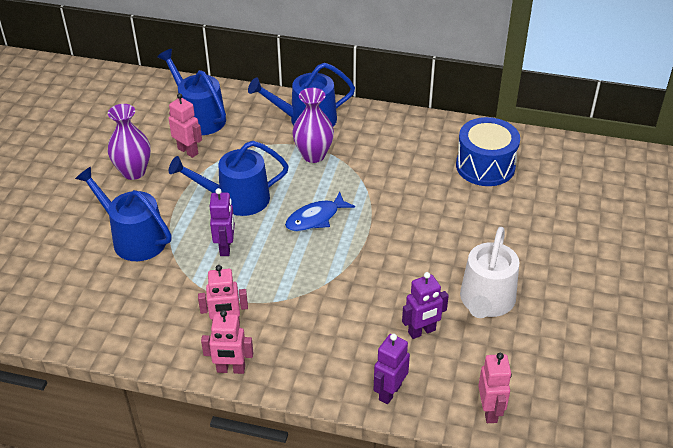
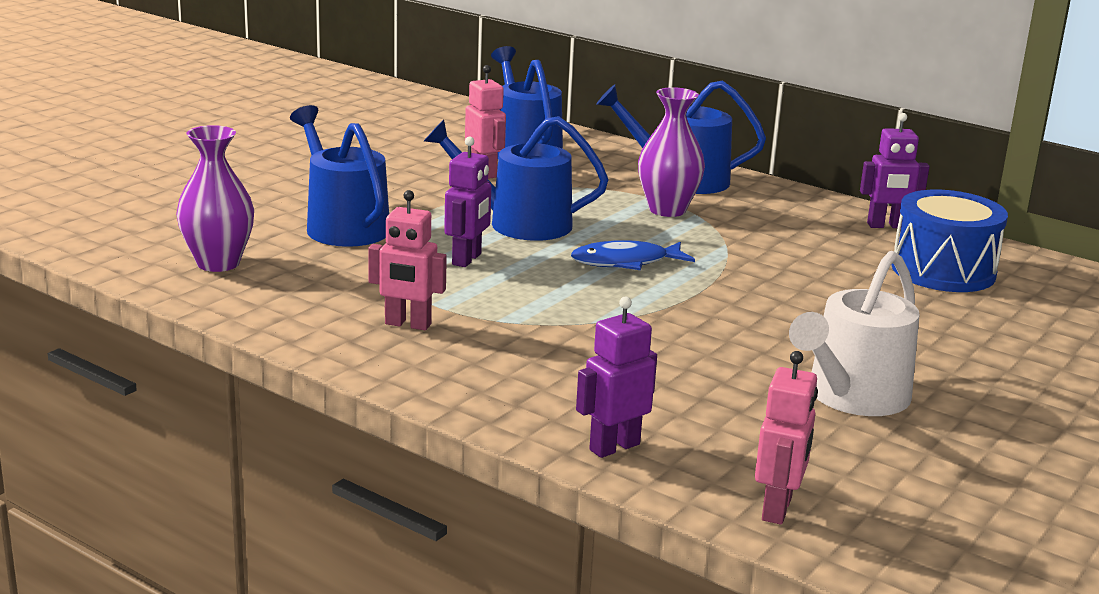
camera: 20 degrees right, 20 degrees down
purple vase [108,104,151,180] -> purple vase moved to [176,125,254,272]
pink robot [201,310,253,374] -> none
purple robot [402,272,449,339] -> purple robot moved to [860,113,929,228]

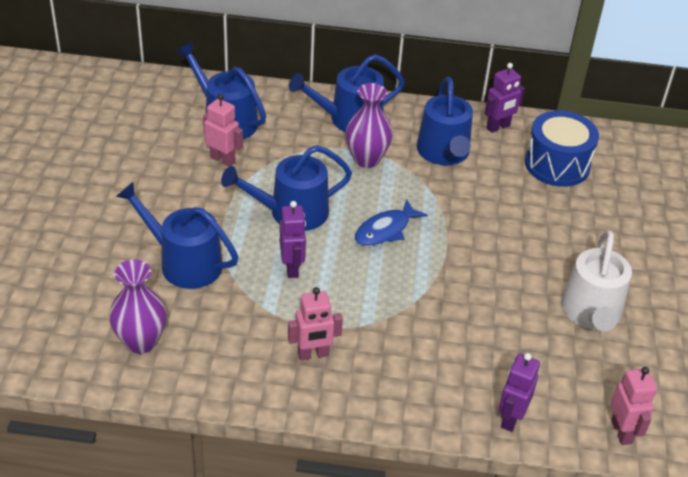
camera: 30 degrees left, 20 degrees up
none -> blue watering can [417,77,473,165]

